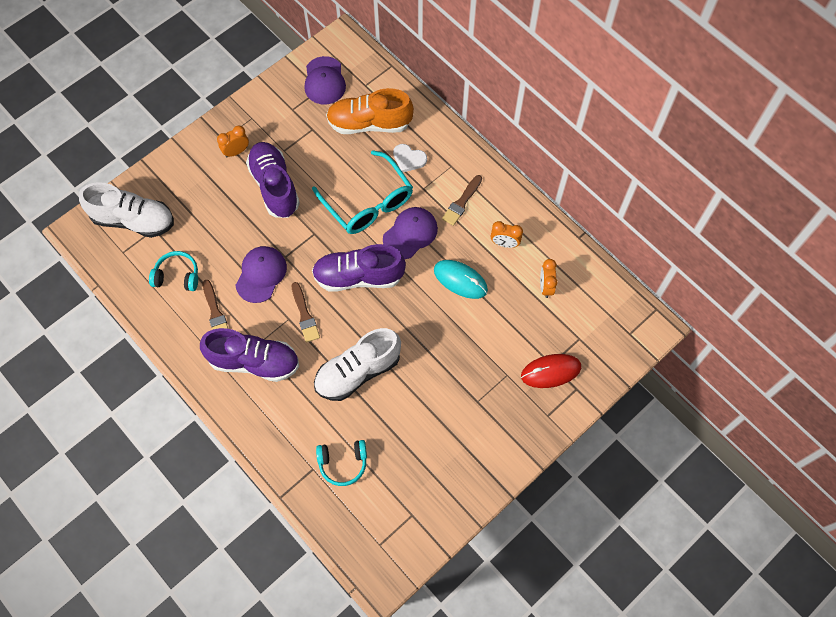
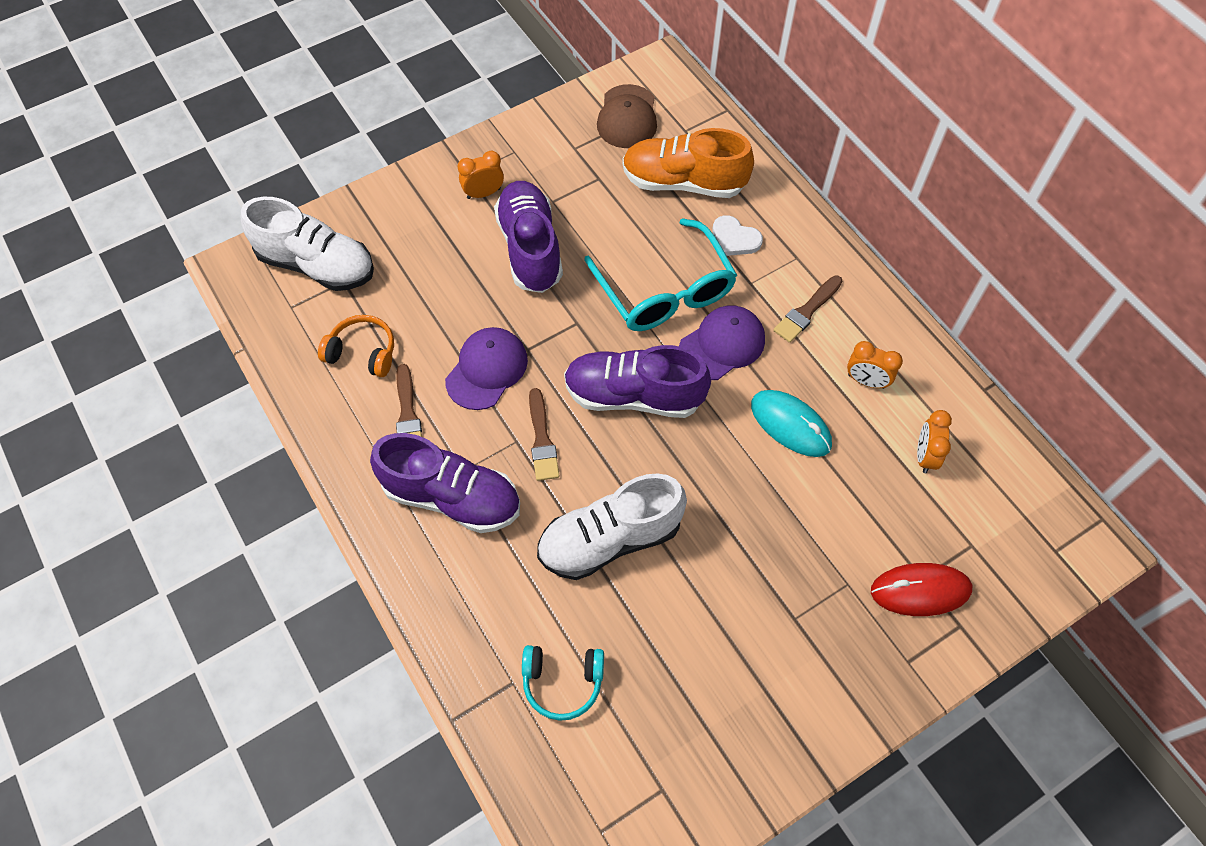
camera: 10 degrees right, 5 degrees down
turquoise headphones [149,251,198,291] -> orange headphones [318,315,394,377]
purple cap [304,56,346,105] -> brown cap [597,84,657,148]

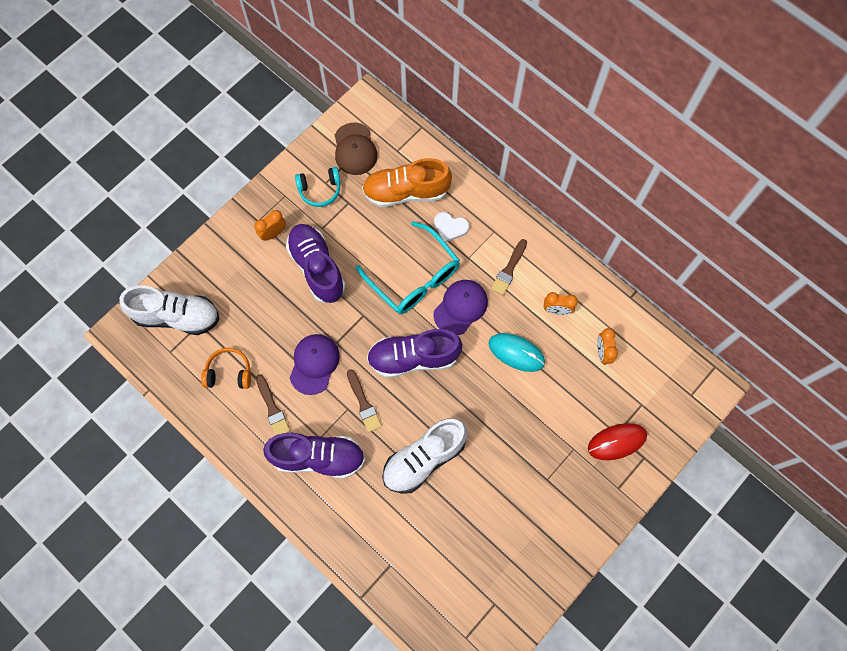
camera: 15 degrees left, 10 degrees up
turquoise headphones [522,645,604,721] -> turquoise headphones moved to [295,167,340,207]

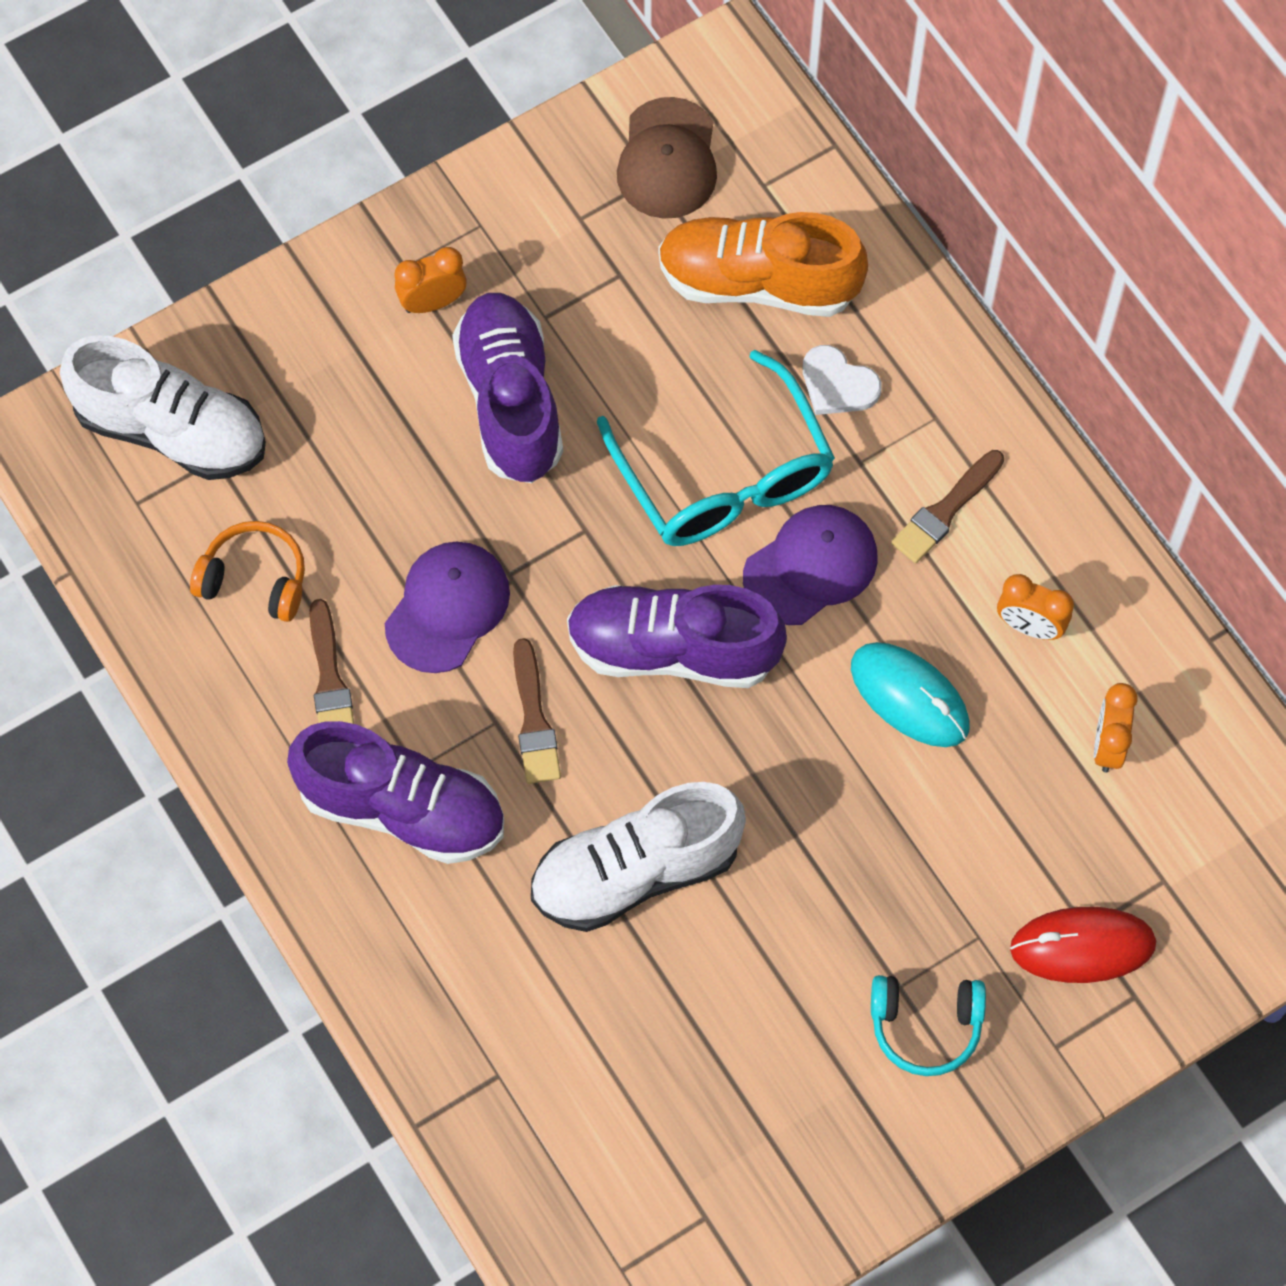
camera: 15 degrees right, 5 degrees down
turquoise headphones [295,167,340,207] -> turquoise headphones moved to [871,975,986,1076]

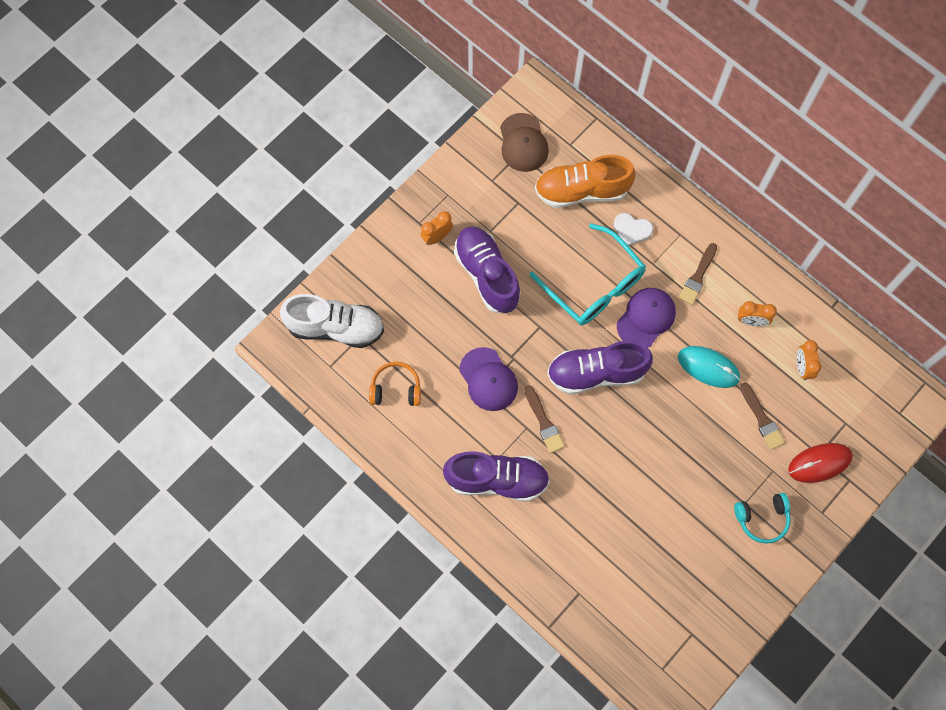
camera: 15 degrees left, 5 degrees up
brown brush [309,599,354,724] -> brown brush moved to [740,382,785,450]
purple cap [385,542,510,673] -> purple cap turned 135 degrees clockwise [459,347,518,411]
white shoe [531,782,746,932] -> none

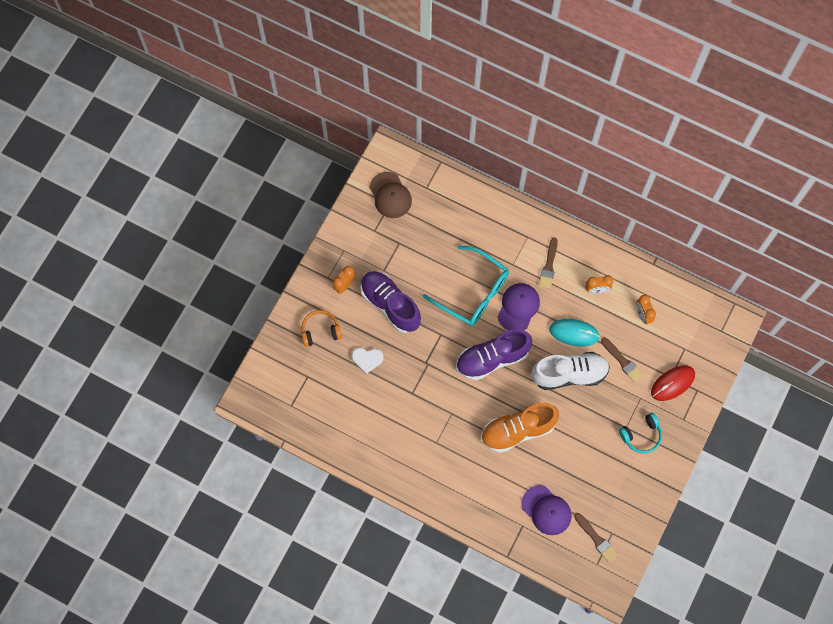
camera: 15 degrees left, 0 degrees up
white shoe [280,294,384,348] -> white shoe moved to [531,352,610,390]
orange headphones [369,362,421,406] -> orange headphones moved to [301,310,342,347]
purple shoe [443,451,550,502] -> none
purple cap [459,347,518,411] -> purple cap moved to [521,485,572,535]
brown brush [524,385,565,453] -> brown brush moved to [574,513,618,562]
orange shoe [535,155,636,208] -> orange shoe moved to [481,403,559,453]
white heart [614,213,653,246] -> white heart moved to [352,347,384,374]

